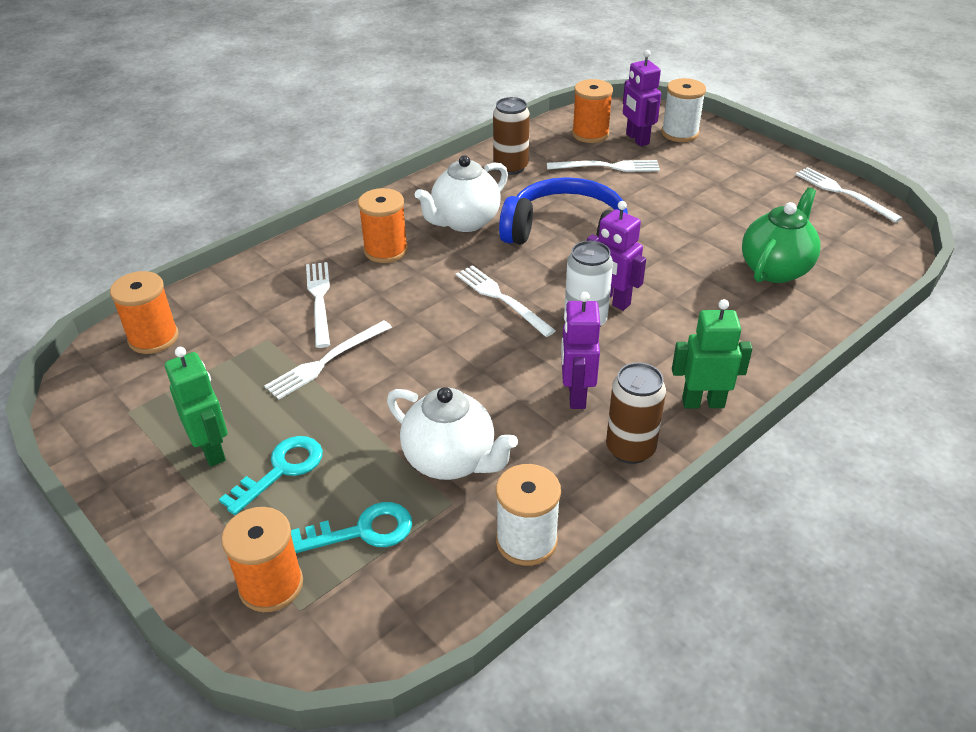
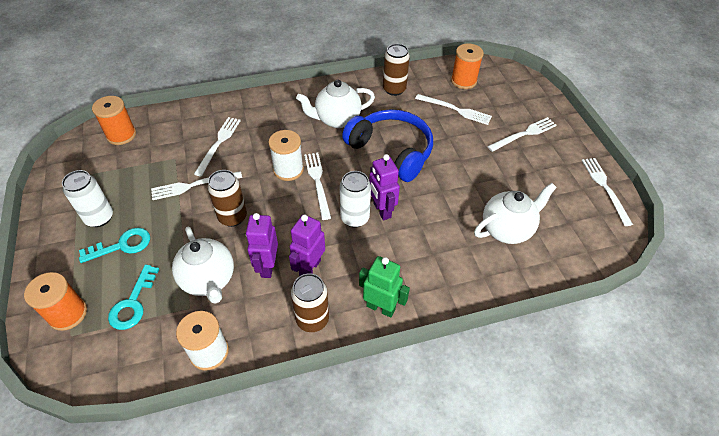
camera: 25 degrees right, 10 degrees up
green robot [165,347,227,467] -> white can [62,170,113,227]
turquoise key [291,502,412,553] -> turquoise key turned 90 degrees clockwise [108,265,159,330]
orange spool [358,188,408,263] -> none
purple robot [623,50,661,146] -> purple robot moved to [246,213,278,278]
white spool [661,78,706,142] -> white spool moved to [268,130,304,181]
green teapot [742,187,821,283] -> white teapot [474,183,557,244]
none -> brown can [207,170,247,227]
none -> white fork [487,117,557,152]

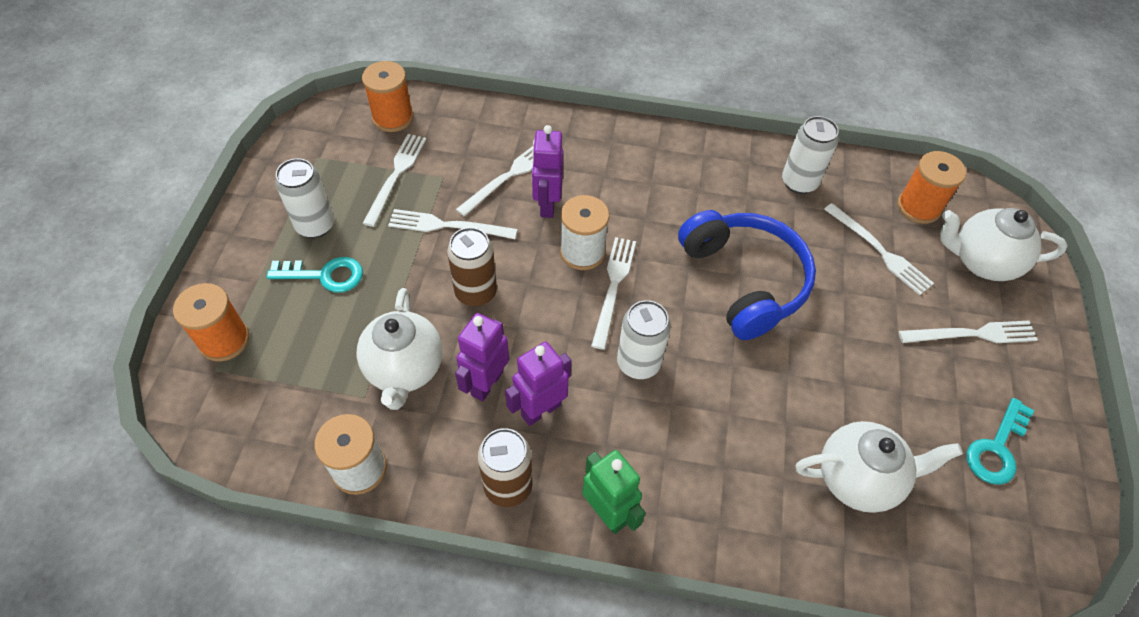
camera: 25 degrees right, 5 degrees up
turquoise key [108,265,159,330] -> turquoise key moved to [967,398,1034,485]
white teapot [296,79,375,128] -> white teapot moved to [940,208,1068,281]
purple robot [369,154,400,220] -> purple robot moved to [532,125,563,218]
brown can [383,44,410,96] -> white can [782,116,839,194]
white fork [582,158,633,226] -> white fork moved to [363,134,426,227]

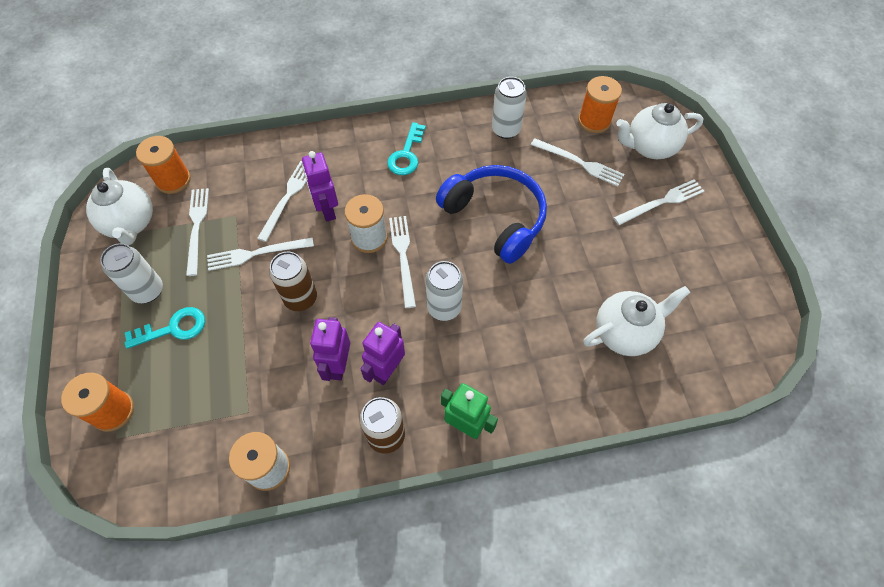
camera: 20 degrees left, 5 degrees up
white teapot [357,288,443,410] -> white teapot moved to [86,168,153,245]
turquoise key [967,398,1034,485] -> turquoise key moved to [387,122,426,175]

